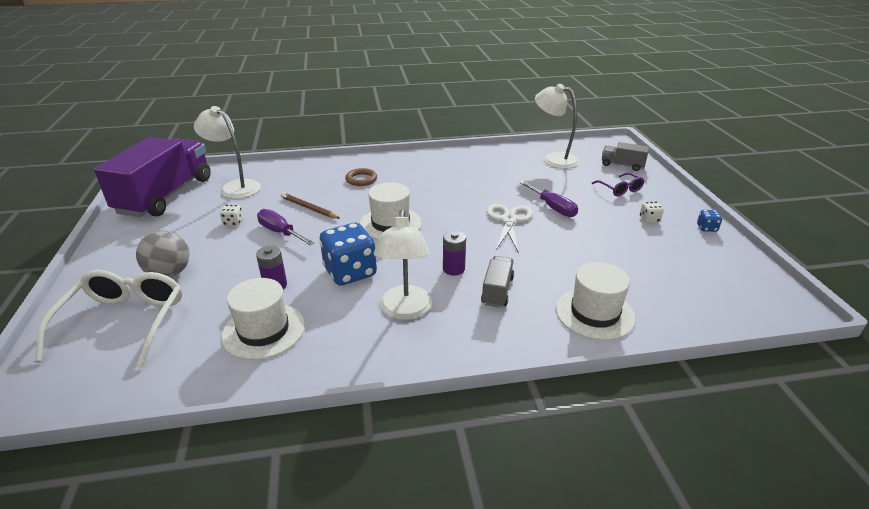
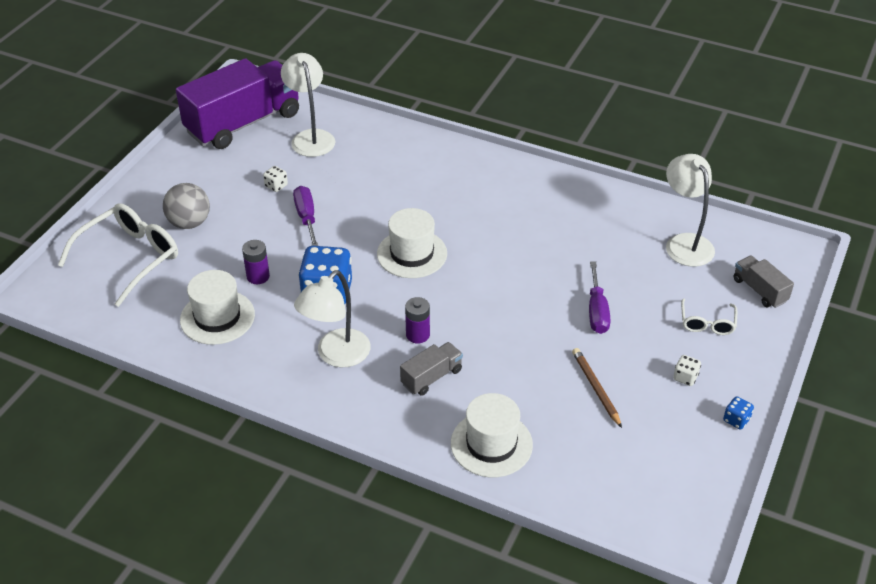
camera: 35 degrees right, 10 degrees up
brown pencil [281,193,340,219] -> brown pencil moved to [572,348,622,428]
brown ring [345,168,377,186] -> none
white scissors [486,204,533,253] -> none
purple glasses [591,173,644,197] -> white glasses [681,298,737,335]

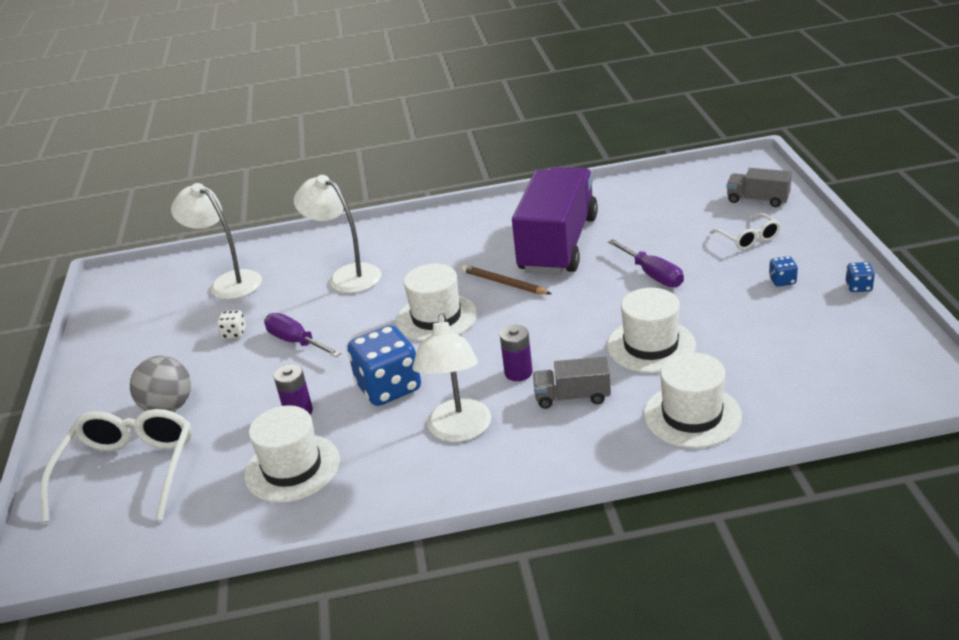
camera: 30 degrees left, 10 degrees down
purple truck [176,58,299,149] -> purple truck moved to [512,167,598,275]
grey truck [400,342,463,396] -> grey truck turned 105 degrees counterclockwise [533,357,611,409]
brown pencil [572,348,622,428] -> brown pencil moved to [461,265,551,294]
white lamp [666,154,715,267] -> white lamp moved to [294,175,381,293]
white dice [673,355,701,386] -> blue dice [769,256,798,287]
none -> white hat [607,288,696,373]

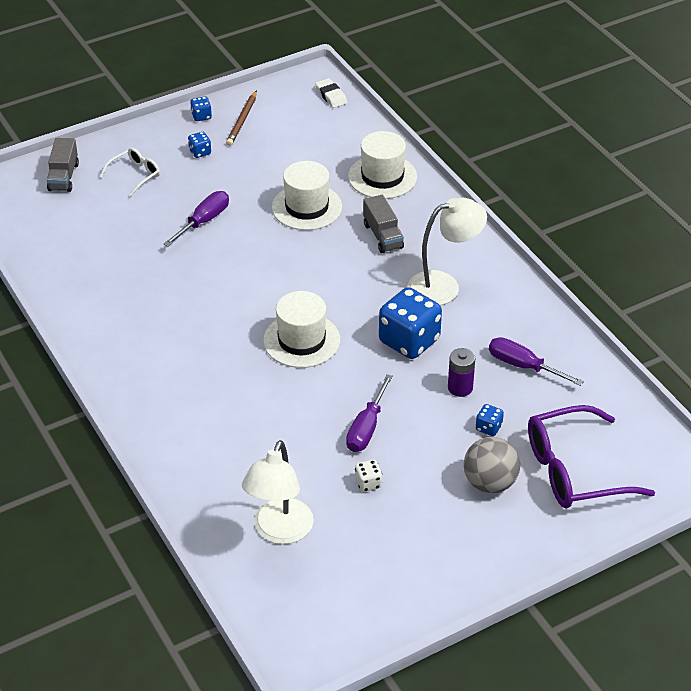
camera: 115 degrees left, 10 degrees up
white glasses [40,409,192,522] -> purple glasses [528,405,655,508]
white hat [245,405,340,503] -> purple screwdriver [489,337,584,386]
white lamp [294,175,381,293] -> none
brown pencil [461,265,551,294] -> brown pencil moved to [226,90,257,146]
purple battery [500,325,533,381] -> none
purple truck [512,167,598,275] -> none
none -> white eraser [315,78,348,108]
none -> blue dice [476,404,504,436]

